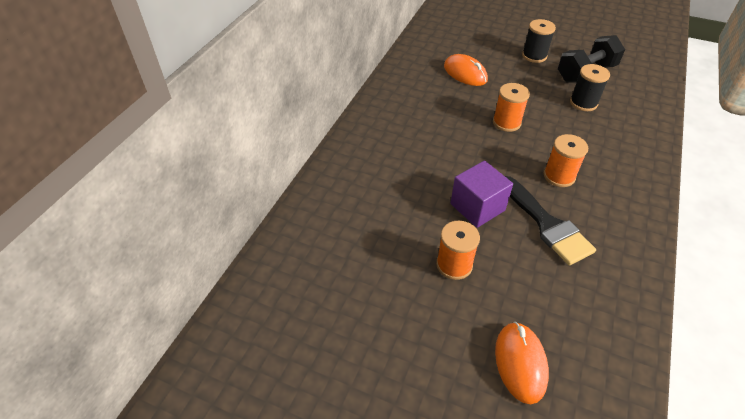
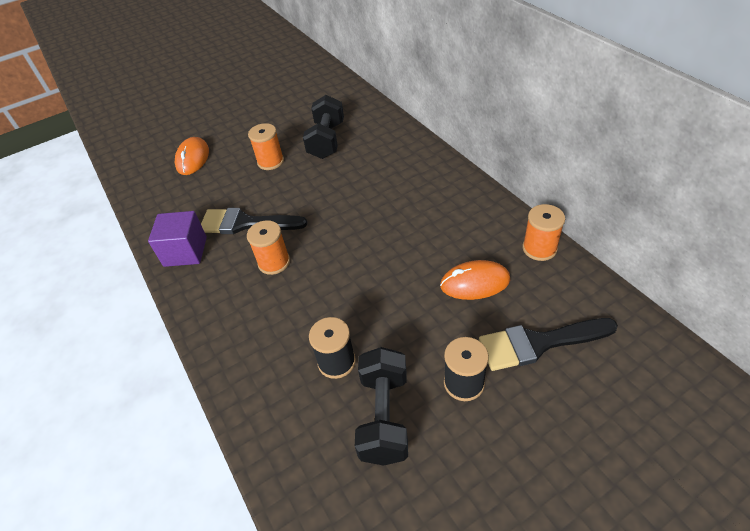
camera: 130 degrees right, 0 degrees up
purple cube [450,161,513,228] -> purple cube moved to [148,211,207,267]
orange spool [493,83,530,132] -> orange spool moved to [523,204,565,261]
orange mouse [495,322,549,404] -> orange mouse turned 60 degrees clockwise [175,137,209,175]
none -> black dumbbell [303,95,344,159]
none -> black brush [479,318,618,371]

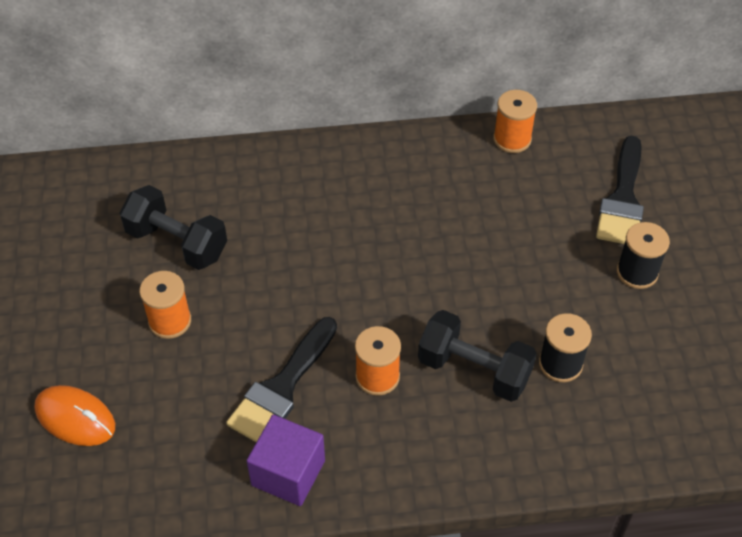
camera: 70 degrees left, 5 degrees up
black dumbbell [355,347,408,466] -> black dumbbell moved to [418,310,537,402]
orange mouse [440,260,510,300] -> none

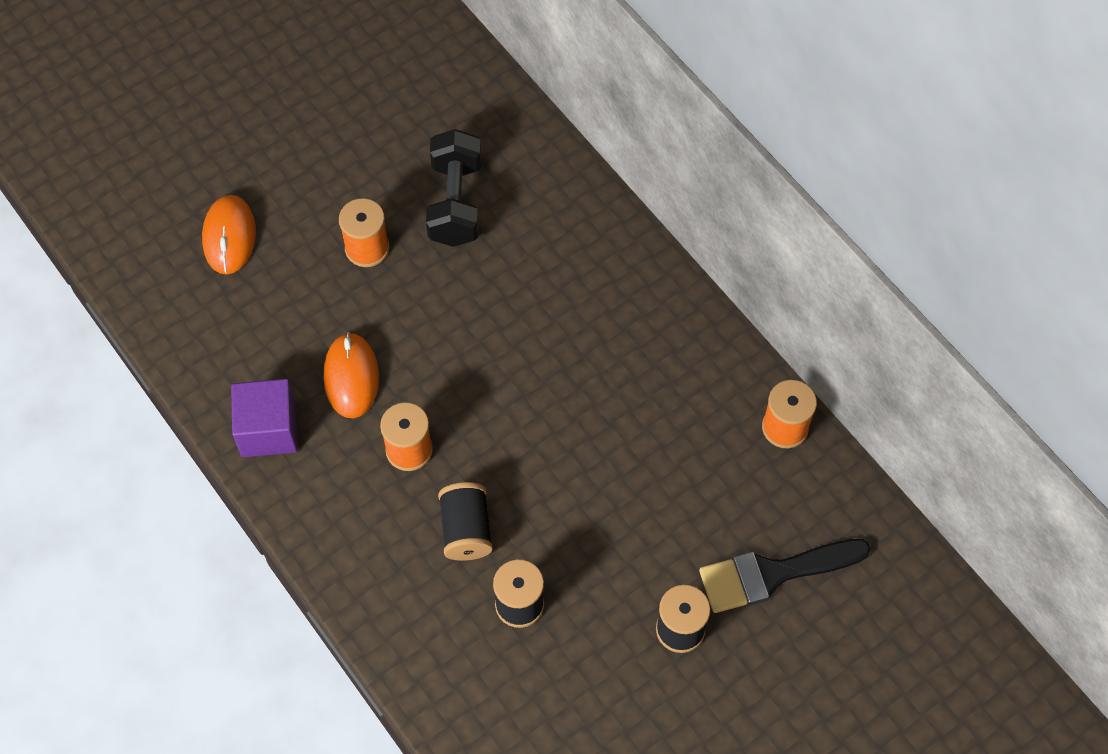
camera: 60 degrees right, 10 degrees up
black brush [226,317,337,442] -> orange mouse [324,332,379,418]
black dumbbell [418,310,537,402] -> black spool [438,482,493,561]

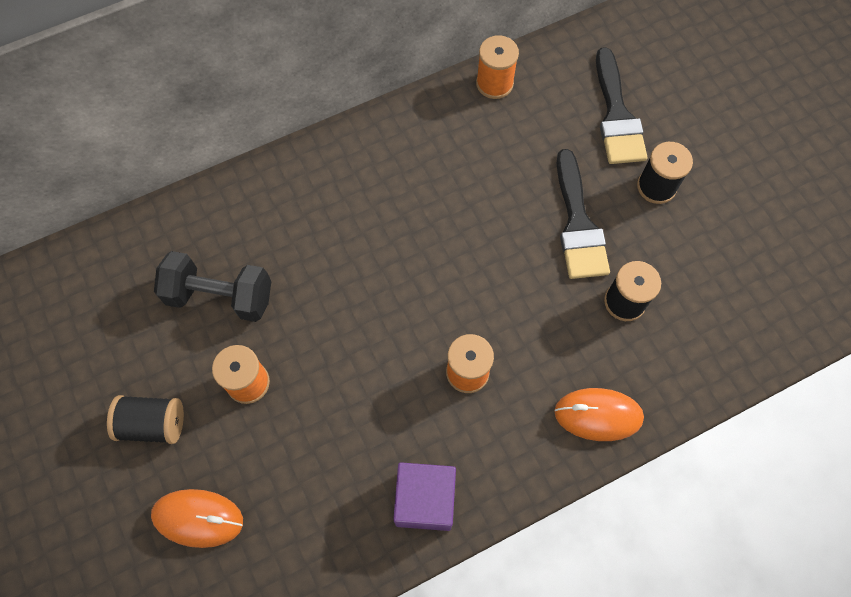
camera: 80 degrees left, 5 degrees up
orange mouse [324,332,379,418] -> orange mouse moved to [554,388,644,441]
black spool [438,482,493,561] -> black spool moved to [107,395,184,444]
none -> black brush [557,149,610,279]

